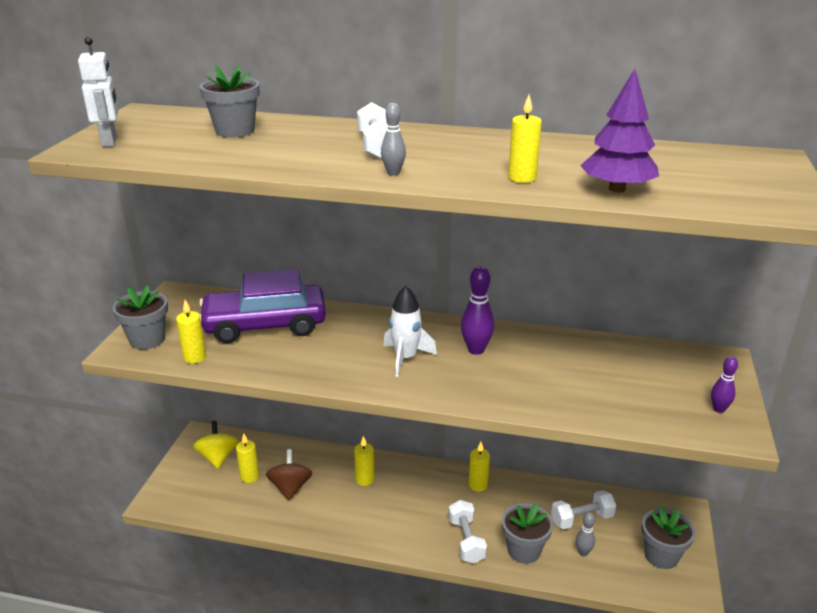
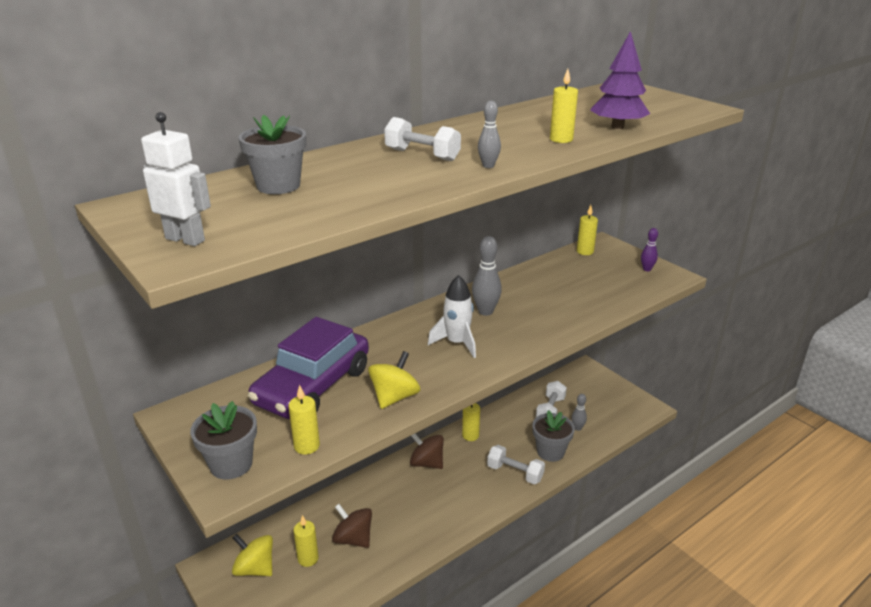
camera: 50 degrees left, 0 degrees up
yellow candle [354,436,375,486] -> yellow candle moved to [577,205,598,255]
purple bowling pin [461,266,494,355] -> grey bowling pin [472,236,502,316]
grey flower pot [641,506,695,569] -> none
none -> yellow spinning top [368,351,420,409]
none -> brown spinning top [410,434,444,469]

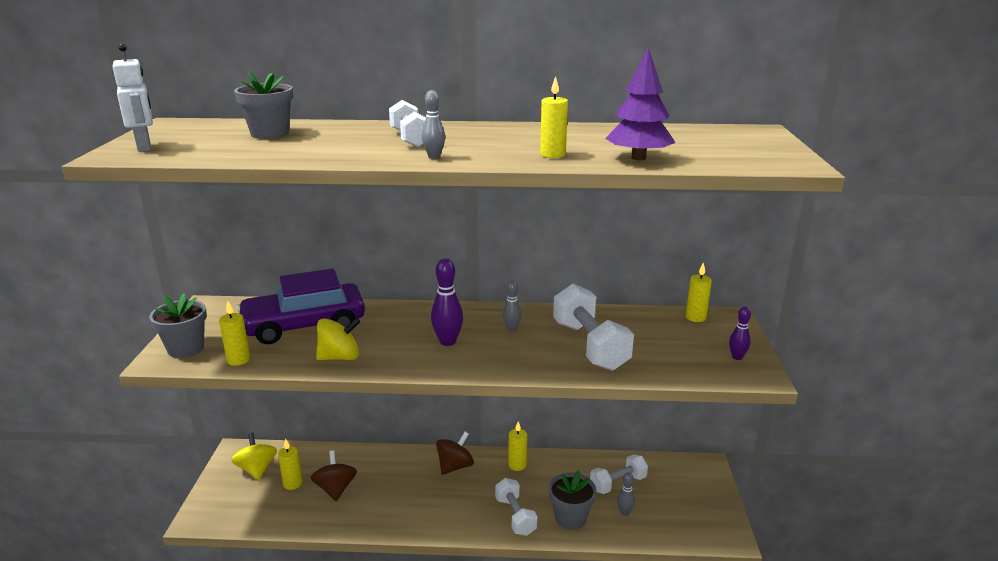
camera: 40 degrees right, 5 degrees down
brown spinning top [410,434,444,469] -> brown spinning top turned 60 degrees clockwise [436,432,474,475]
white rocket [428,275,476,358] -> purple bowling pin [431,258,463,346]
grey bowling pin [472,236,502,316] -> grey bowling pin [503,281,522,331], size x0.60
none -> white dumbbell [553,284,634,371]

